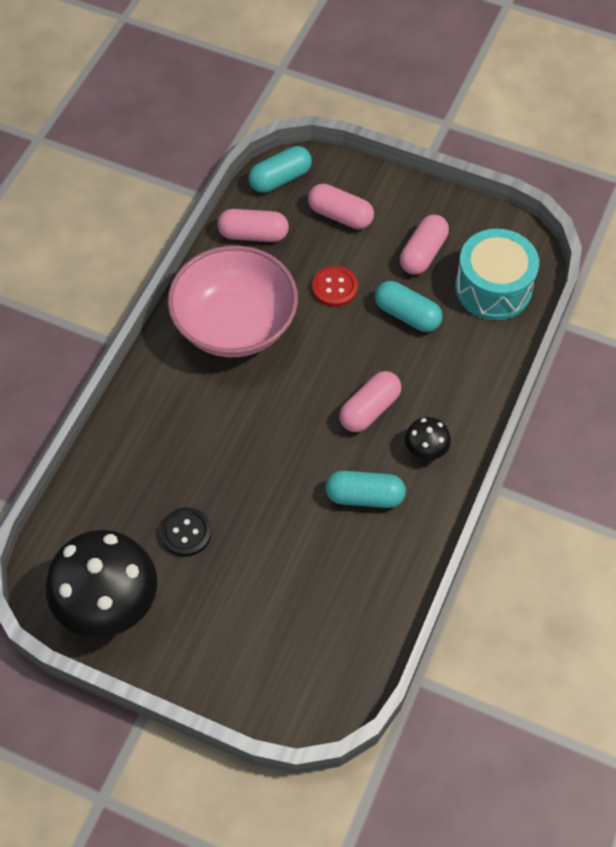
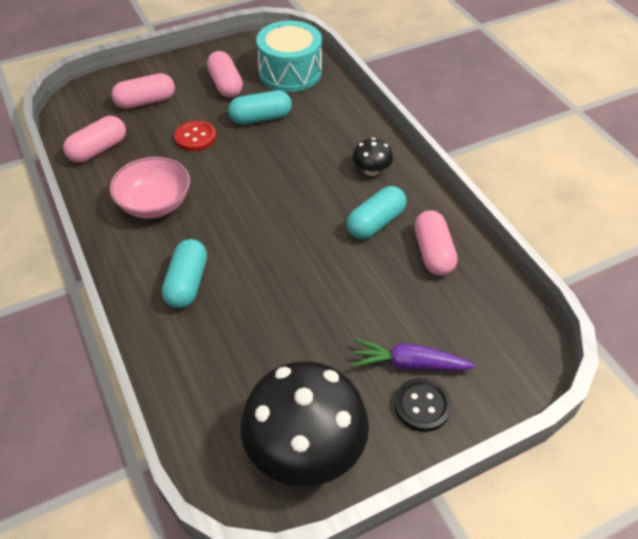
camera: 50 degrees left, 10 degrees down
black button [160,507,212,556] -> black button moved to [394,378,452,432]
pink bowl [168,245,298,357] -> pink bowl [109,157,190,219], size x0.63
turquoise capsule [248,146,312,193] -> turquoise capsule moved to [162,239,207,308]
pink capsule [339,371,401,432] -> pink capsule moved to [414,210,458,276]
none -> purple carrot [352,339,476,371]

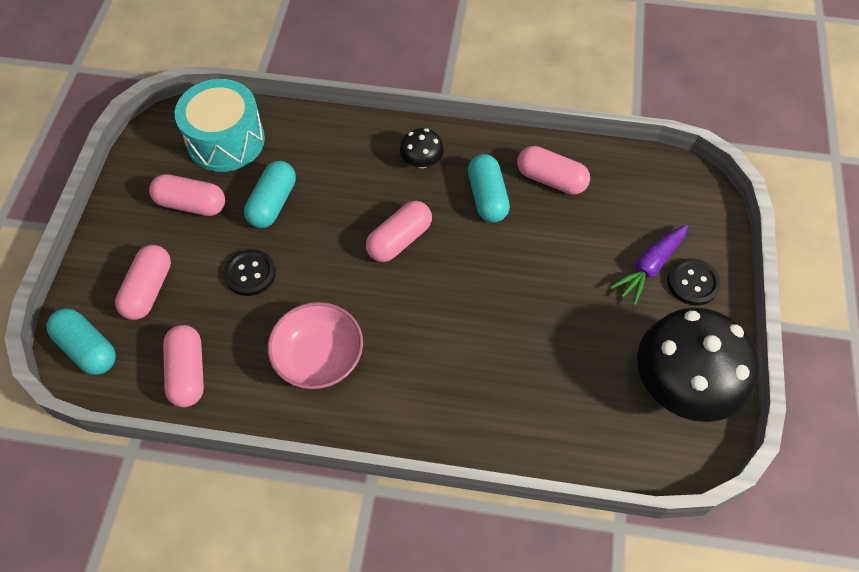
camera: 55 degrees left, 10 degrees up
turquoise capsule [162,239,207,308] -> turquoise capsule moved to [46,308,116,375]
red button [174,120,216,151] -> black button [224,249,276,296]
none -> pink capsule [366,201,432,262]

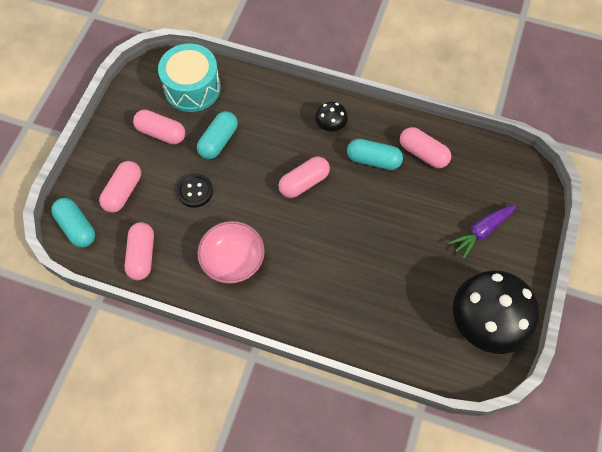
camera: 10 degrees right, 5 degrees up
turquoise capsule [468,154,510,223] -> turquoise capsule turned 75 degrees counterclockwise [347,139,403,170]
black button [667,258,721,306] -> none

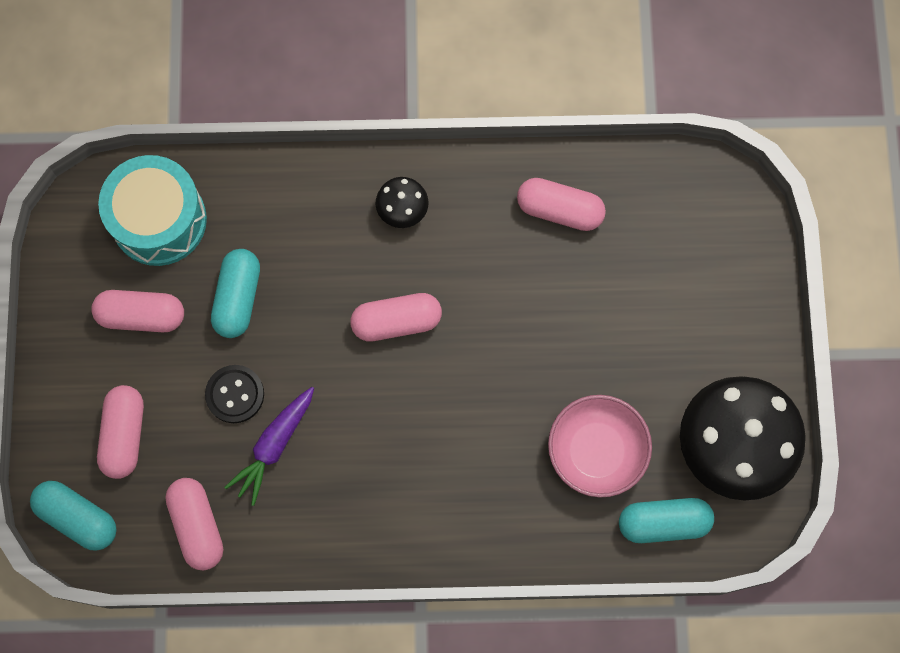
camera: 20 degrees left, 10 degrees up
pink bowl [197,221,265,284] -> pink bowl moved to [548,395,652,498]
pink capsule [279,156,330,198] -> pink capsule turned 45 degrees clockwise [350,293,442,342]
turquoise capsule [347,139,403,170] -> turquoise capsule moved to [619,498,714,543]
purple carrot [448,204,517,259] -> purple carrot moved to [224,387,314,506]

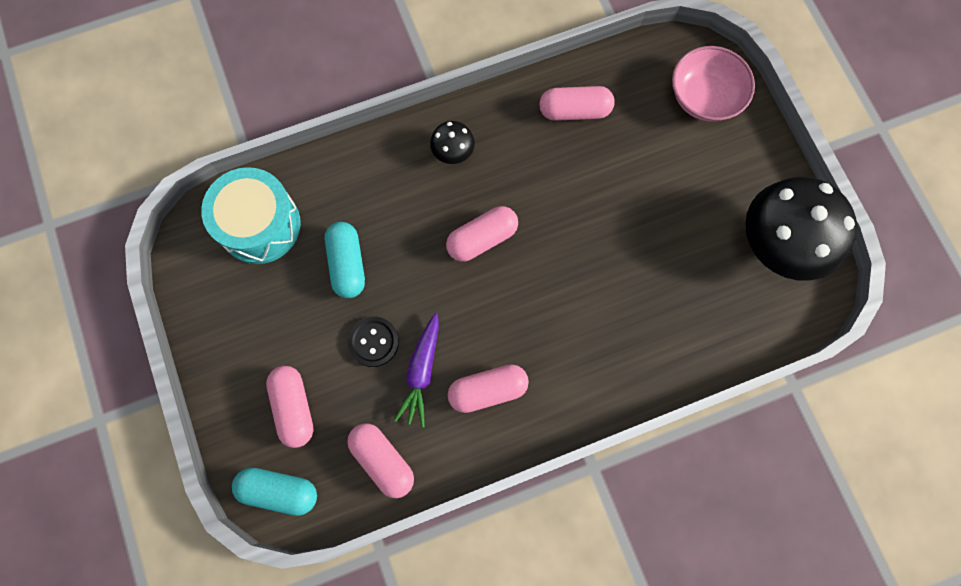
camera: 20 degrees left, 0 degrees up
pink capsule [91,290,184,332] -> pink capsule moved to [448,364,529,413]
pink bowl [548,395,652,498] -> pink bowl moved to [672,46,755,122]
turquoise capsule [619,498,714,543] -> none

